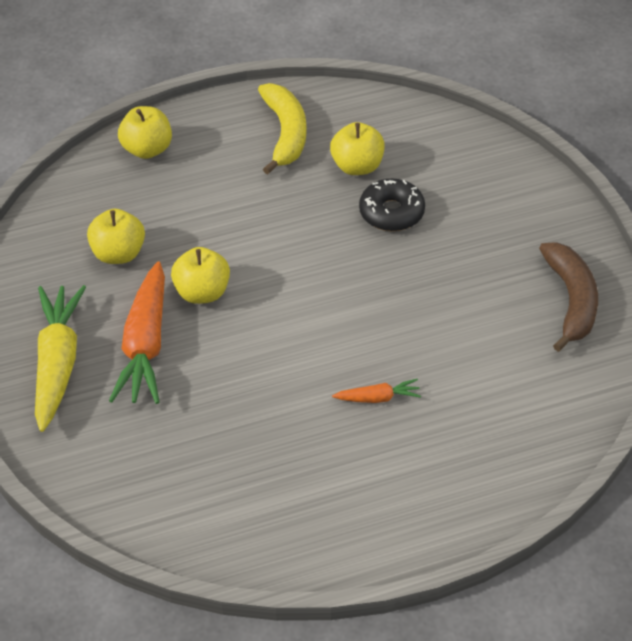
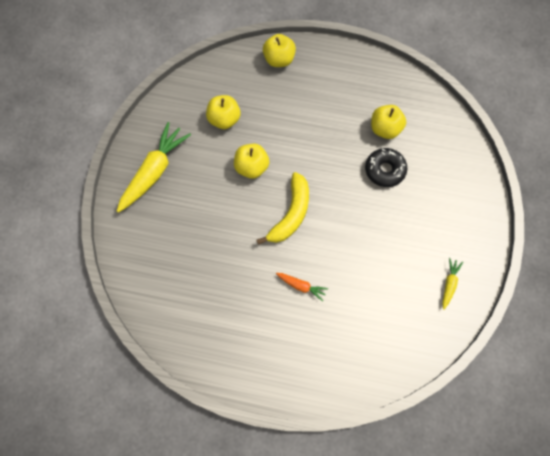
camera: 30 degrees right, 20 degrees up
orange carrot [109,261,165,404] -> none
yellow banana [258,83,307,174] -> yellow banana moved to [256,172,309,245]
brown banana [539,242,598,352] -> yellow carrot [442,258,463,310]

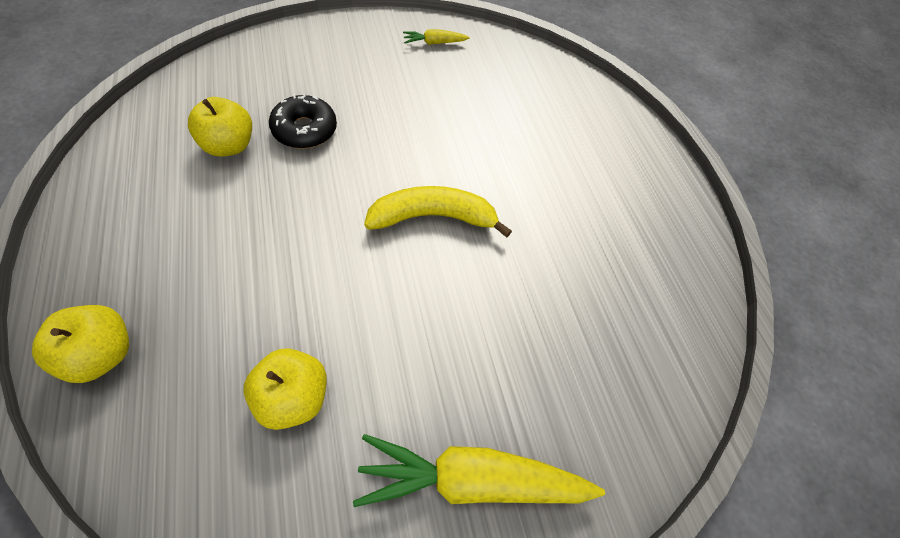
camera: 125 degrees left, 10 degrees down
yellow apple [234,144,269,179] -> none
orange carrot [276,273,328,301] -> none

